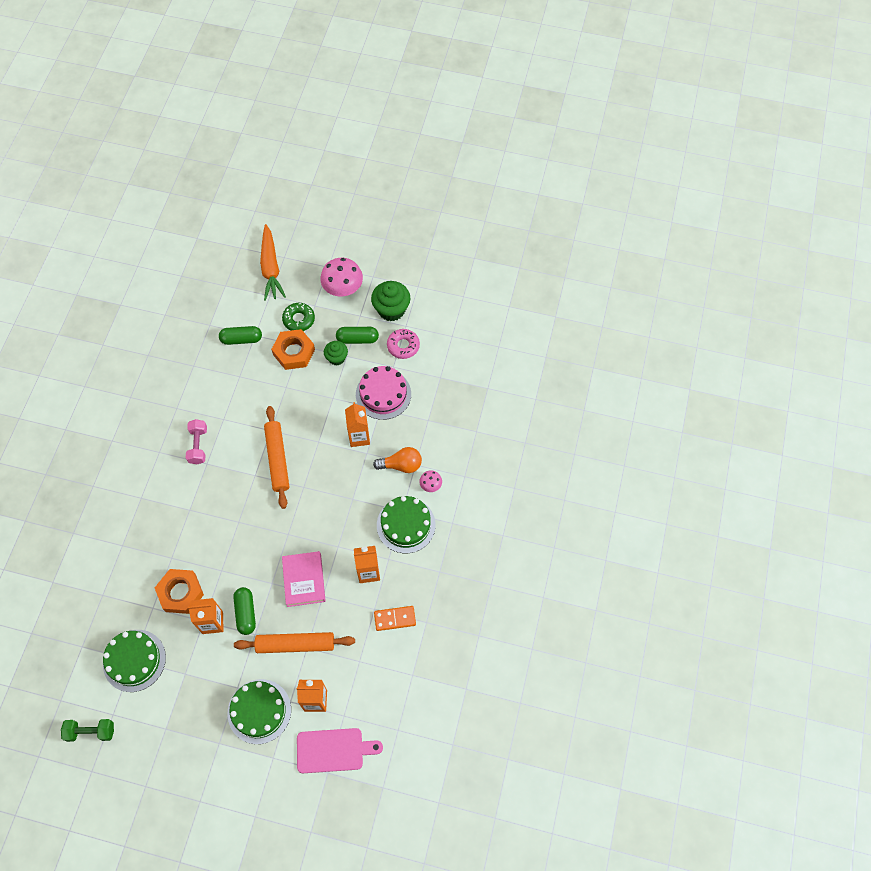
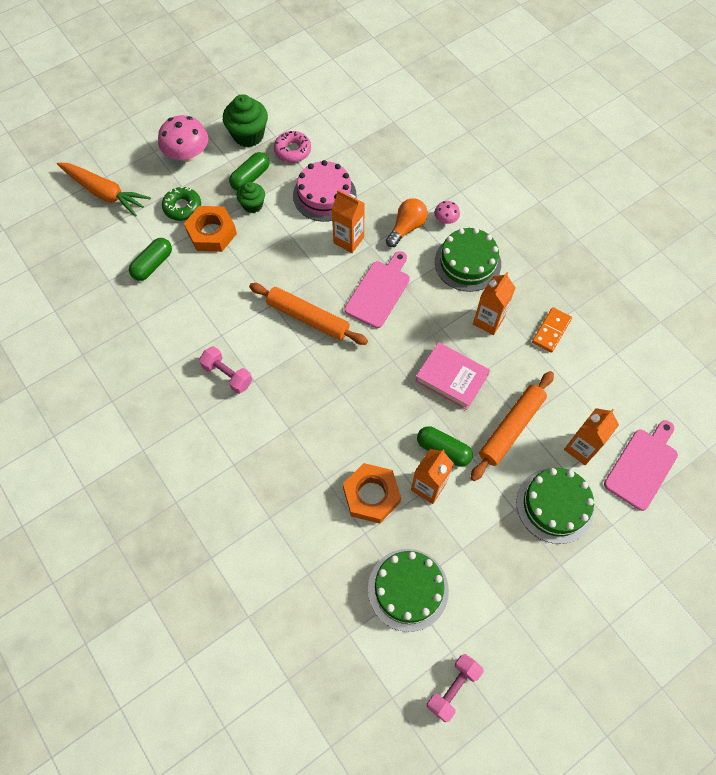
camera: 50 degrees left, 0 degrees up
green dumbbell [61,719,114,742] -> pink dumbbell [427,654,483,722]
none -> pink cutting board [344,251,410,328]

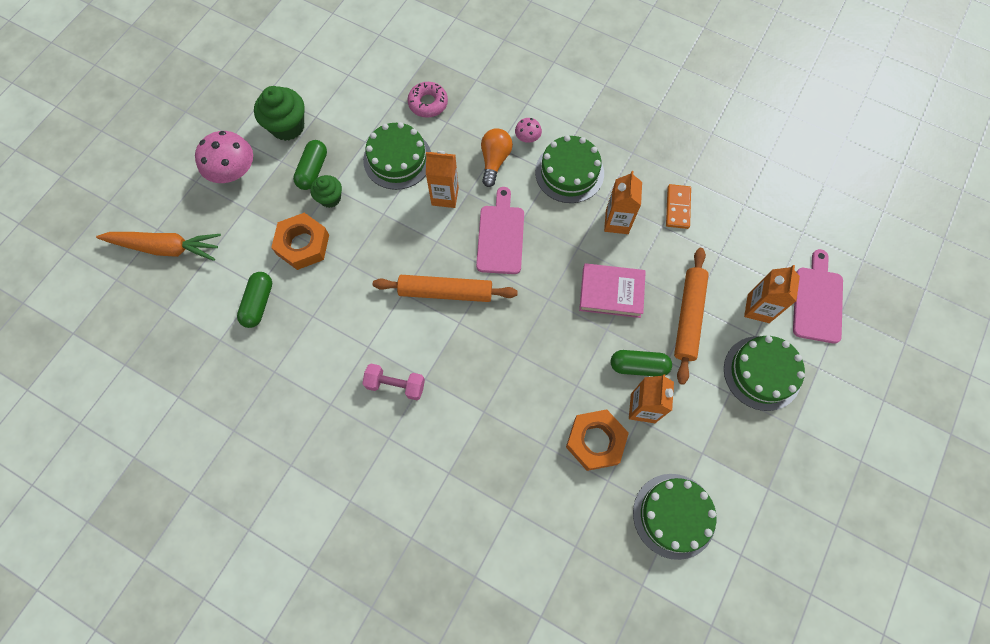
camera: 25 degrees left, 5 degrees up
green donut [162,187,201,221] -> none
pink donut [274,131,311,163] -> pink donut moved to [407,82,448,118]
pink cake [293,160,357,222] -> green cake [363,122,431,190]
pink dumbbell [427,654,483,722] -> none

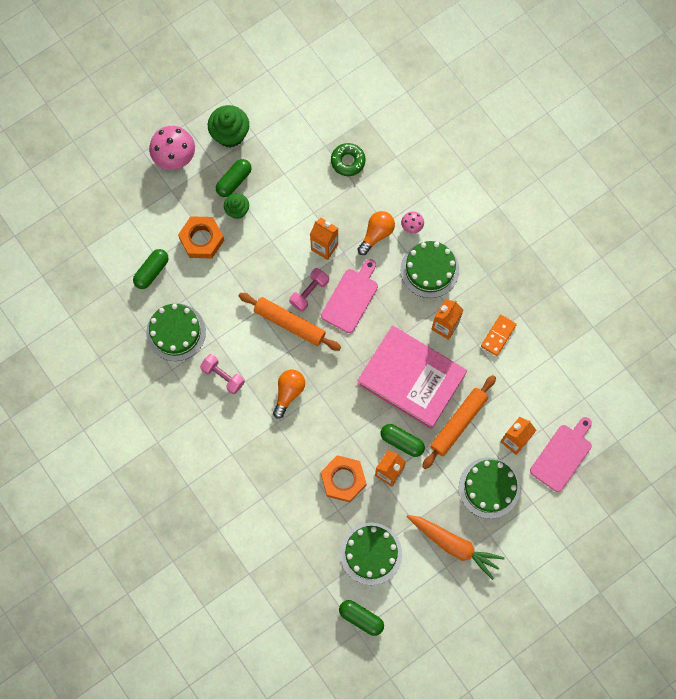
camera: 25 degrees right, 5 degrees up
orange carrot [96,232,221,261] -> orange carrot moved to [406,515,505,580]
green cake [363,122,431,190] -> green cake moved to [146,304,206,361]
pink donut [407,82,448,118] -> green donut [331,143,366,176]
pink book [579,263,646,318] -> pink book [357,326,467,429], size x1.76
none -> orange light bulb [273,370,305,419]
none -> pink dumbbell [289,268,329,312]
none -> green capsule [339,600,384,636]

